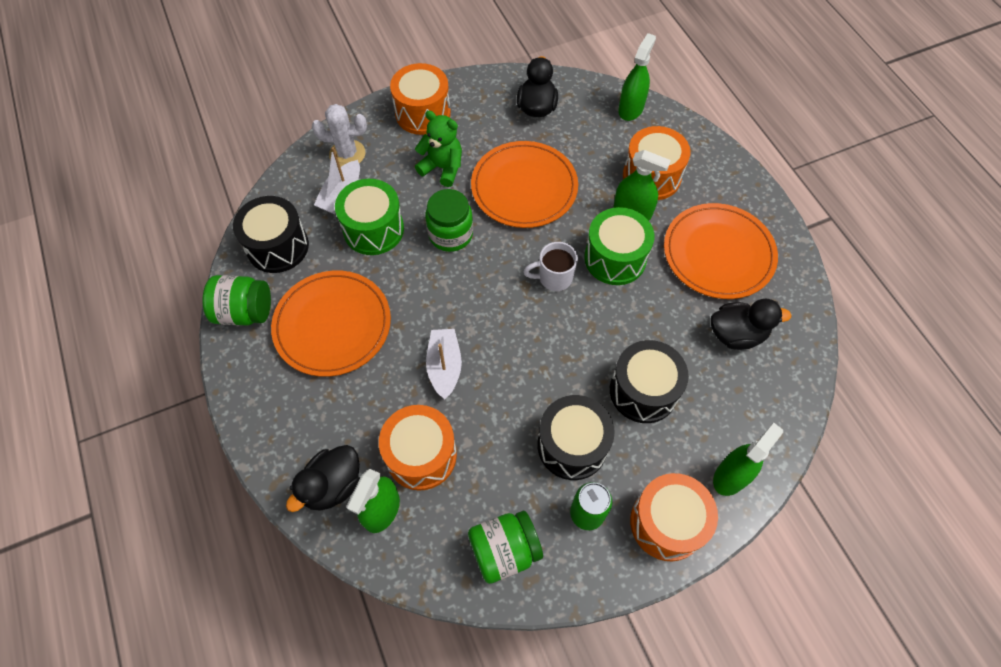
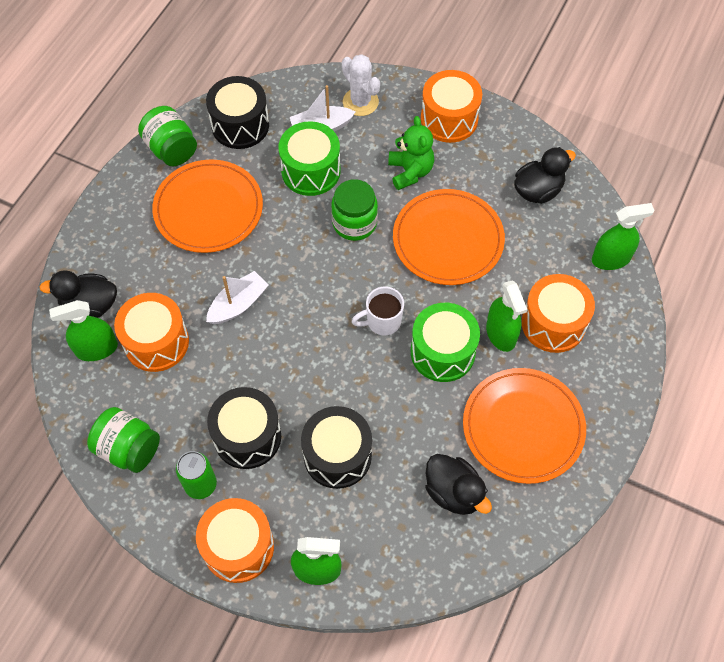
camera: 50 degrees right, 0 degrees up
white mug [523,242,578,291] -> white mug turned 60 degrees counterclockwise [352,287,404,335]

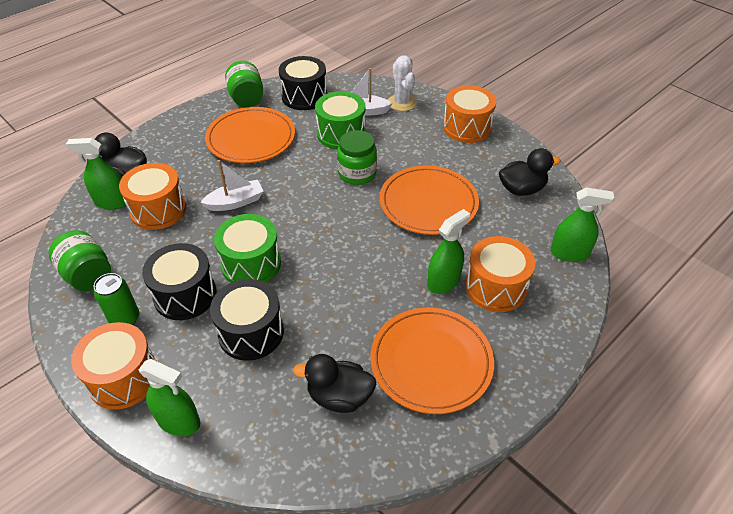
camera: 20 degrees right, 15 degrees down
white mug [352,287,404,335] -> none
green teddy bear [388,116,434,190] -> none
green drum [411,303,480,382] -> green drum moved to [214,214,281,283]
black duck [425,454,492,515] -> black duck turned 120 degrees clockwise [293,354,376,413]
green spray bottle [486,280,527,352] -> green spray bottle turned 135 degrees counterclockwise [427,209,470,294]

